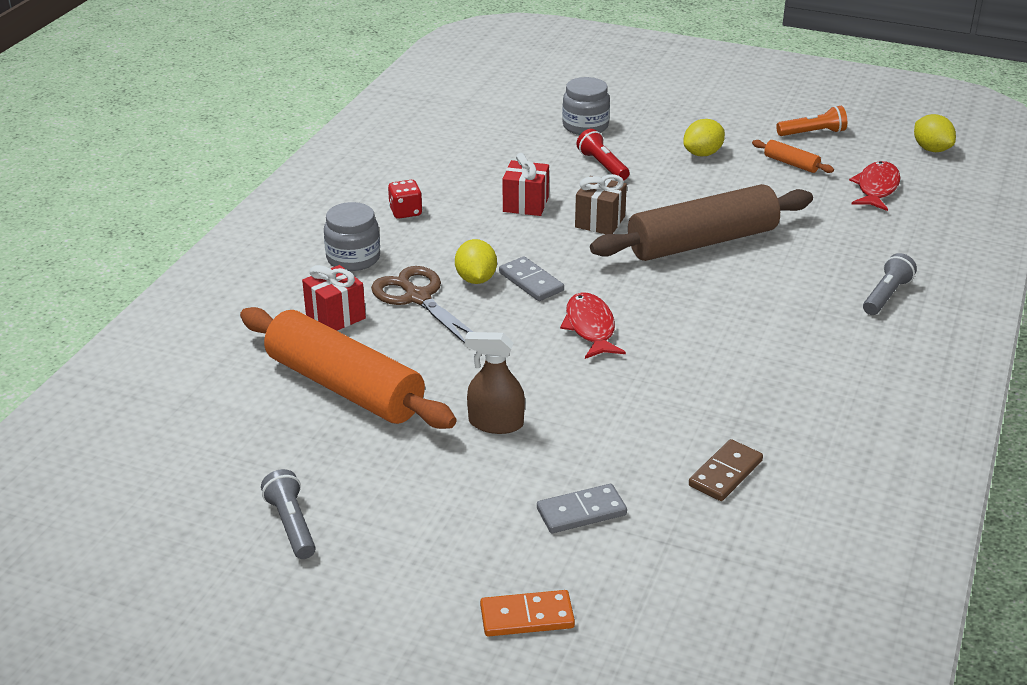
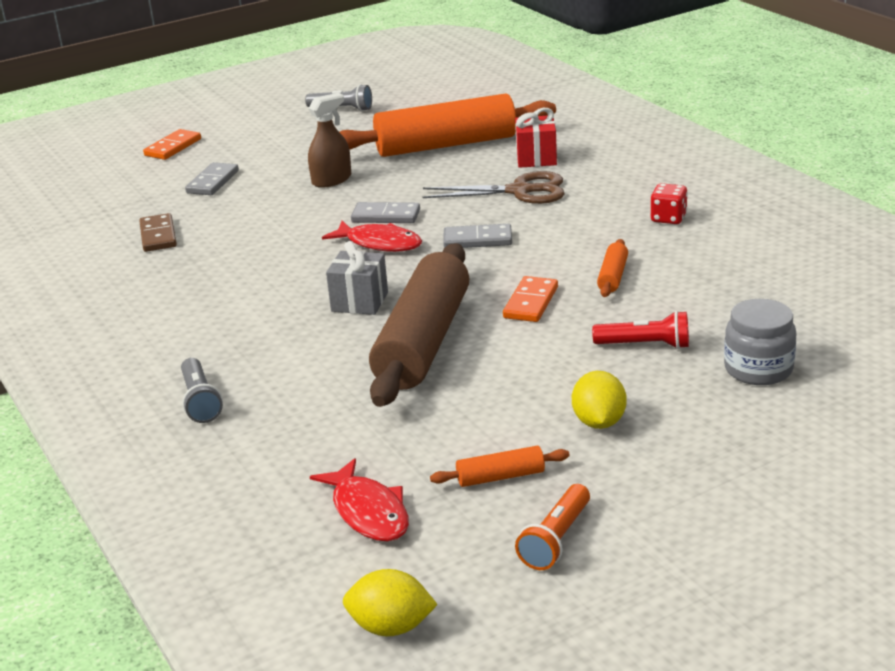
camera: 130 degrees right, 5 degrees down
grey jar [324,202,380,271] -> none
yellow lemon [455,239,497,284] -> none
red gift [503,153,549,216] -> orange rolling pin [597,239,628,297]
brown gift [575,174,627,234] -> orange domino [503,276,558,322]
none -> grey gift [326,241,388,315]
none -> grey domino [351,202,420,223]

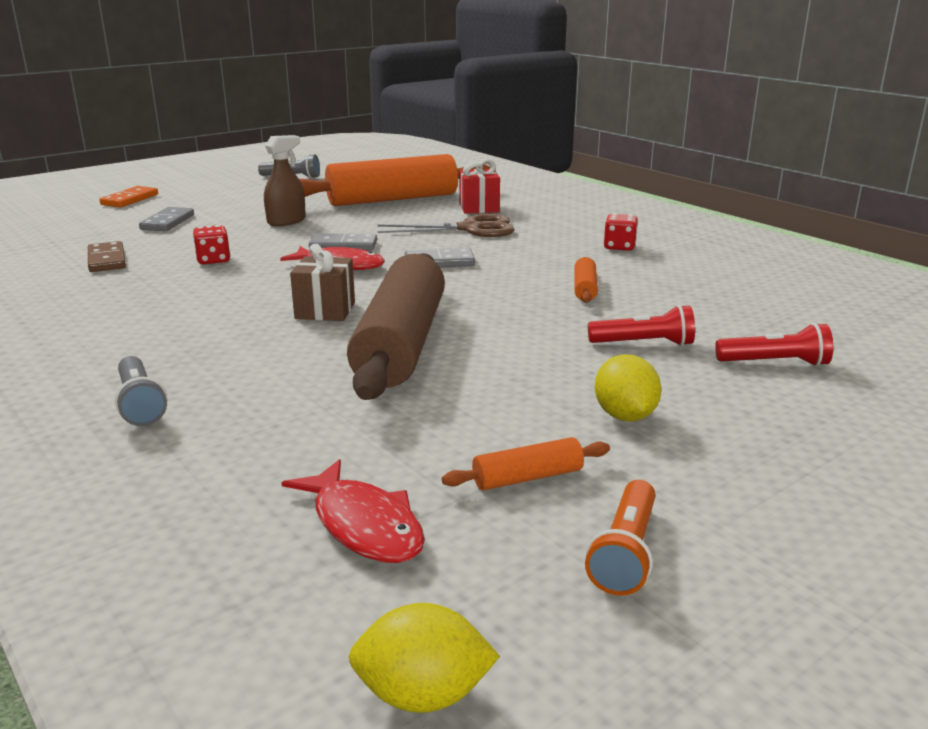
camera: 10 degrees left, 5 degrees down
grey gift [326,241,388,315] -> brown gift [290,244,355,321]
orange domino [503,276,558,322] -> none
grey jar [724,299,797,385] -> red flashlight [715,323,833,366]
none -> red dice [193,225,230,264]

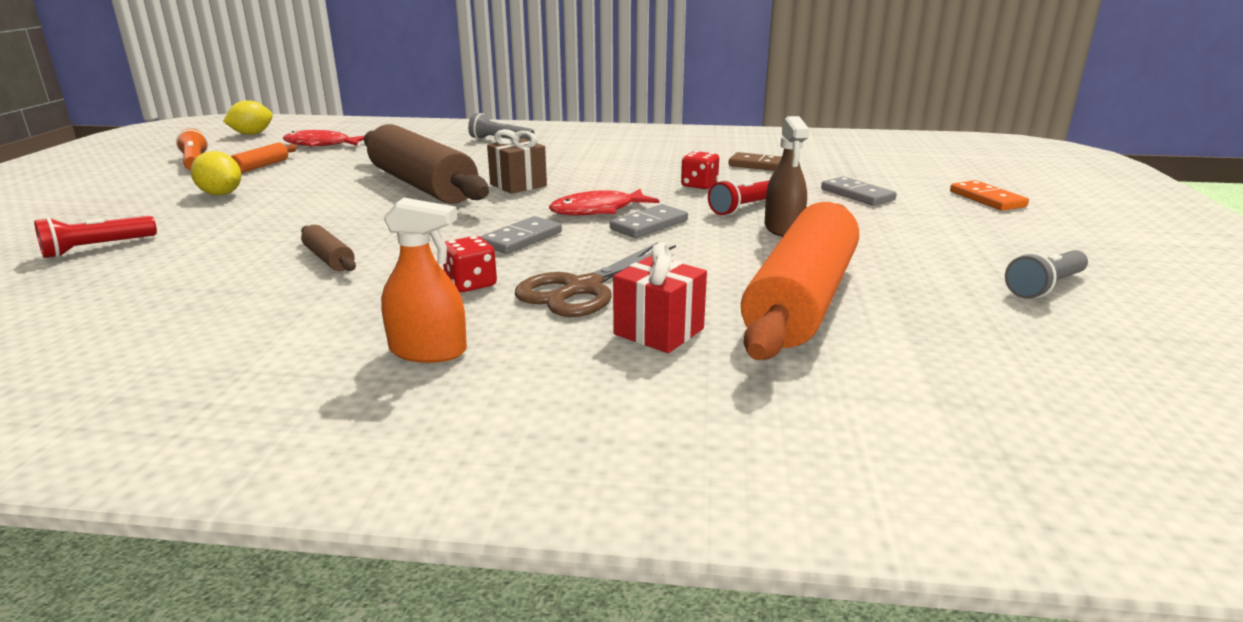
camera: 135 degrees right, 0 degrees up
orange rolling pin [574,257,598,303] -> brown rolling pin [301,225,356,271]
red flashlight [588,305,695,346] -> red flashlight moved to [708,180,769,215]
red dice [603,213,638,251] -> red dice moved to [443,236,497,292]
none -> orange spray bottle [381,198,467,363]

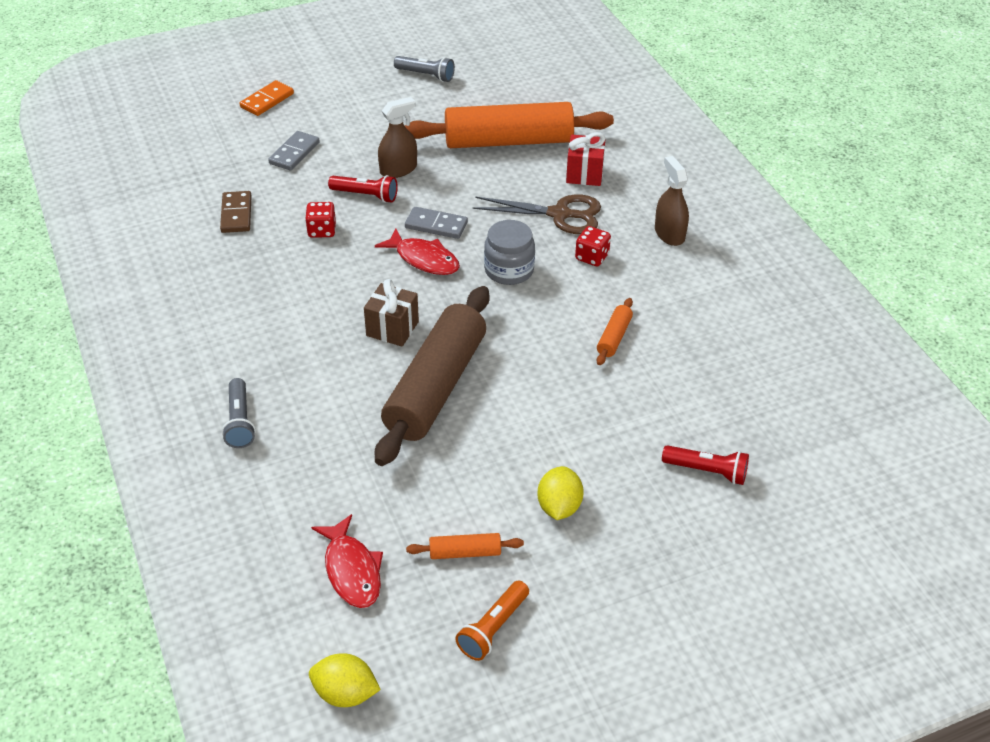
camera: 120 degrees left, 20 degrees up
brown rolling pin [301,225,356,271] -> orange rolling pin [597,298,633,365]
orange spray bottle [381,198,467,363] -> brown spray bottle [655,156,689,246]
grey domino [480,216,562,254] -> grey jar [484,220,535,285]

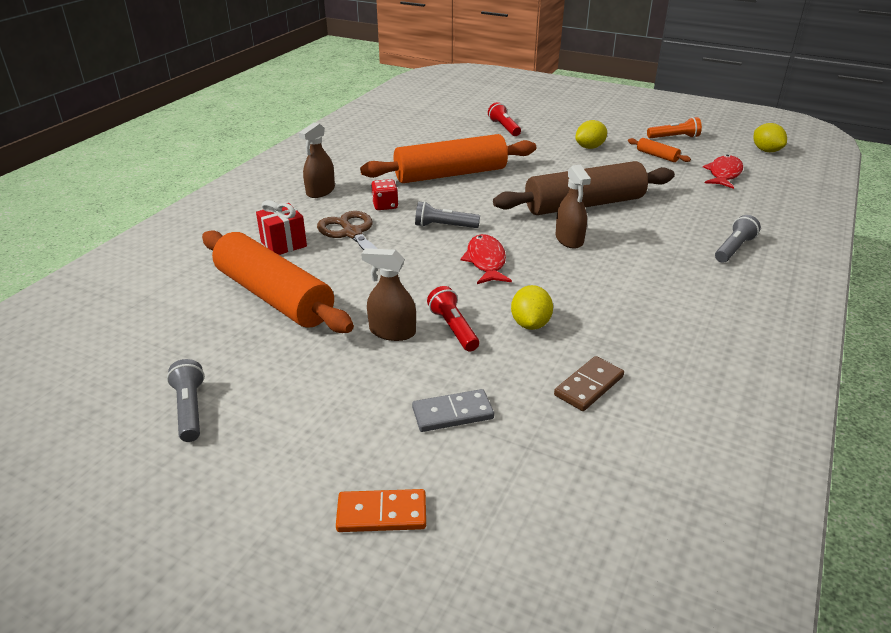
camera: 130 degrees left, 10 degrees down
red dice [305,202,336,238] -> yellow lemon [511,285,553,330]
brown gift [364,279,419,347] -> brown spray bottle [556,165,591,249]
grey domino [405,207,468,239] -> none
grey jar [484,220,535,285] -> grey flashlight [415,201,480,228]
orange rolling pin [597,298,633,365] -> orange rolling pin [360,134,536,183], size x2.46

